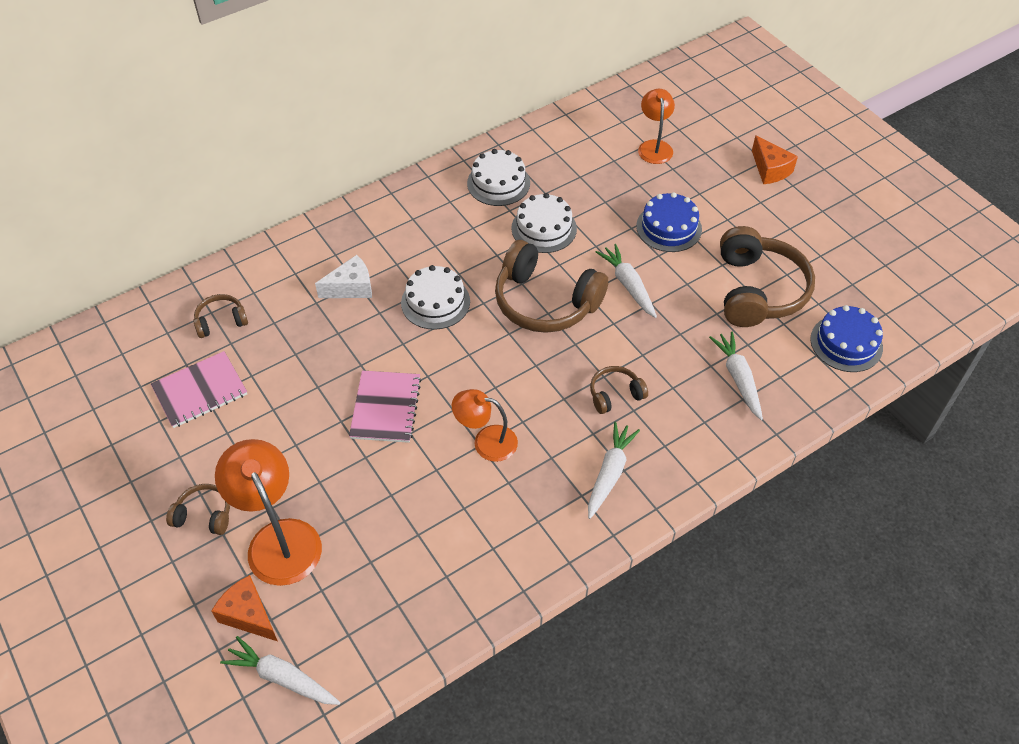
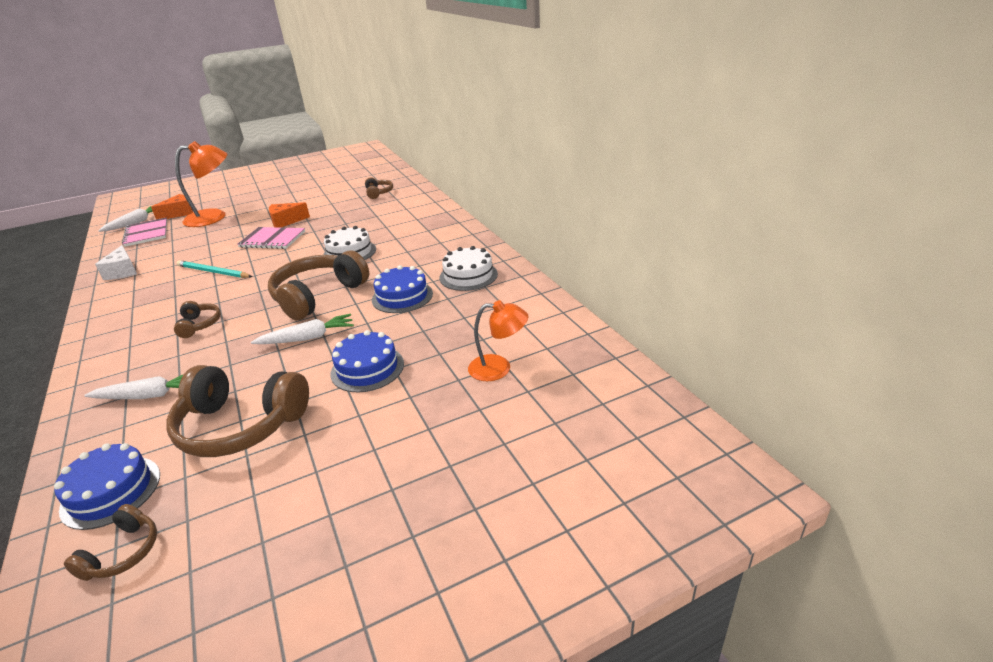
camera: 100 degrees right, 20 degrees down
pink notebook [151,351,247,428] -> pink notebook moved to [122,218,167,247]
brown headphones [166,484,230,535] -> brown headphones moved to [64,504,157,581]
white cheese [315,255,372,298] -> white cheese moved to [95,245,137,280]
orange lamp [452,389,518,462] -> turquoise pencil [177,260,252,278]
white cake [511,193,577,253] -> blue cake [372,265,433,313]
white carrot [588,422,640,519] -> none
orange cheese [752,135,798,184] -> orange cheese moved to [269,202,310,228]

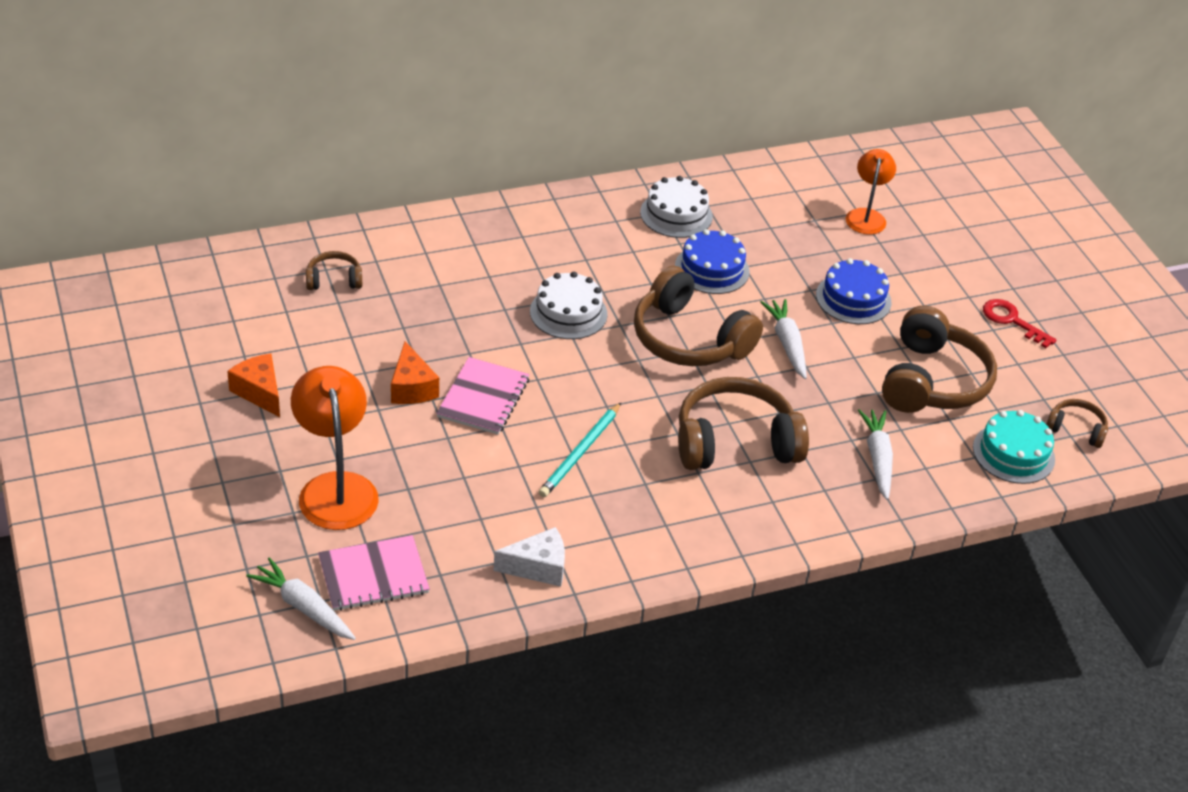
camera: 90 degrees left, 10 degrees up
blue cake [54,443,160,530] -> turquoise cake [973,410,1055,484]
orange cheese [151,194,193,219] -> orange cheese moved to [227,354,280,417]
brown headphones [174,301,221,338] -> brown headphones [678,377,809,470], size x2.07
none -> red key [983,299,1056,348]

